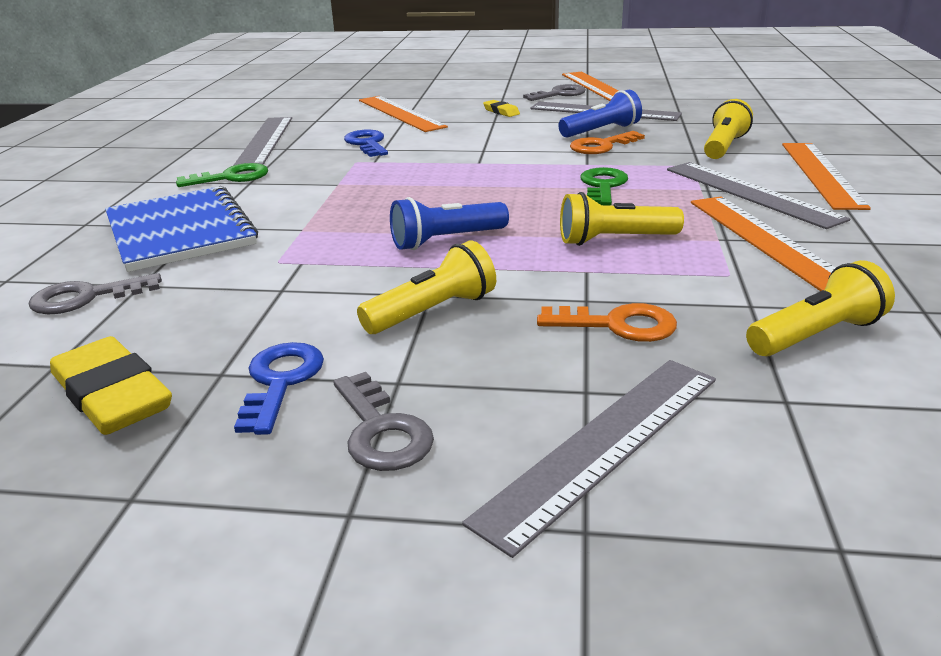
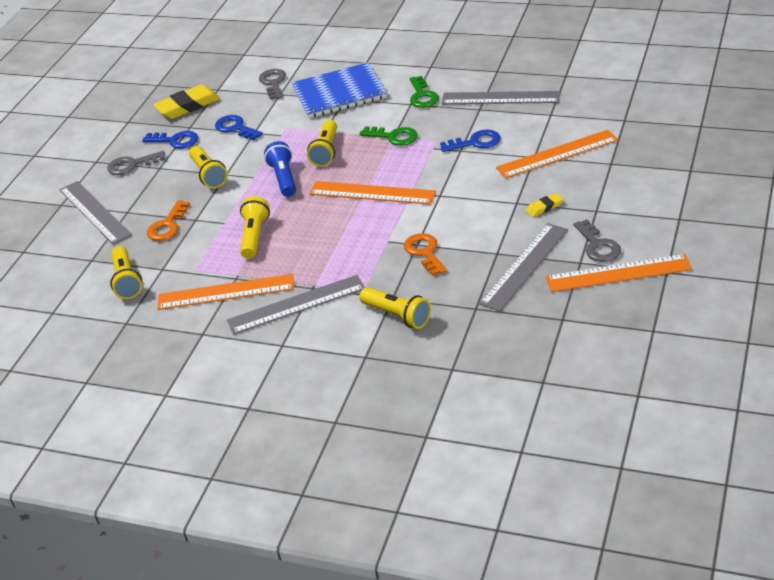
camera: 105 degrees right, 10 degrees up
blue flashlight [559,90,642,138] -> none
green key [580,167,628,206] -> green key moved to [360,126,418,146]
orange ruler [782,143,871,210] -> orange ruler moved to [309,181,436,205]
none -> blue key [215,115,263,140]
none -> yellow flashlight [307,120,337,167]

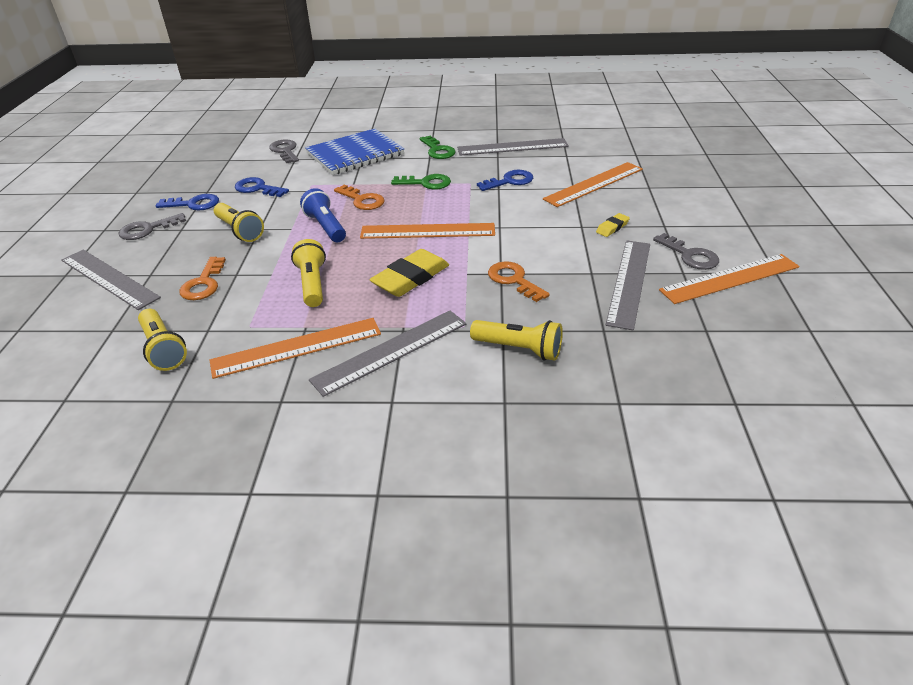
camera: 20 degrees left, 0 degrees up
yellow eraser [153,85,220,119] -> yellow eraser moved to [369,249,449,297]
yellow flashlight [307,120,337,167] -> orange key [334,184,385,210]

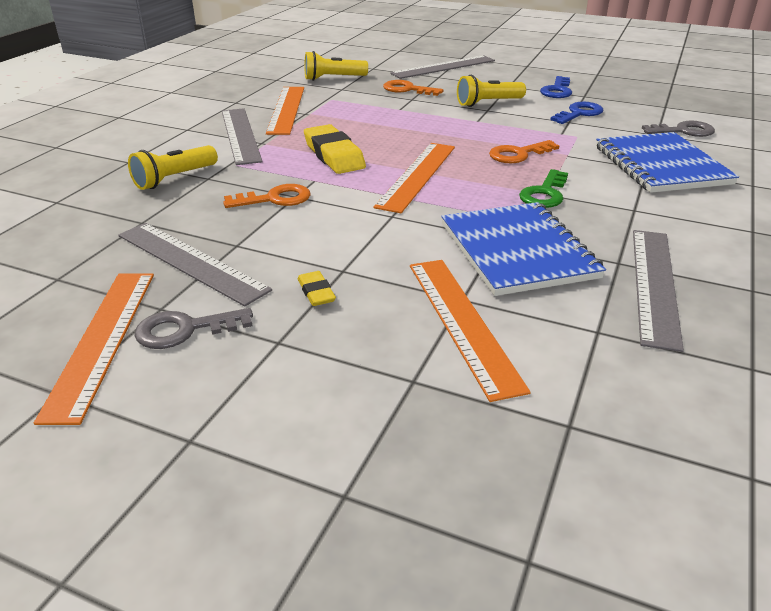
camera: 110 degrees right, 5 degrees down
grey key [119,213,186,240] -> none
yellow flashlight [291,239,326,307] -> none
blue flashlight [300,188,346,242] -> none
green key [420,136,456,159] -> none
blue key [477,170,533,191] -> blue notebook [441,202,606,296]

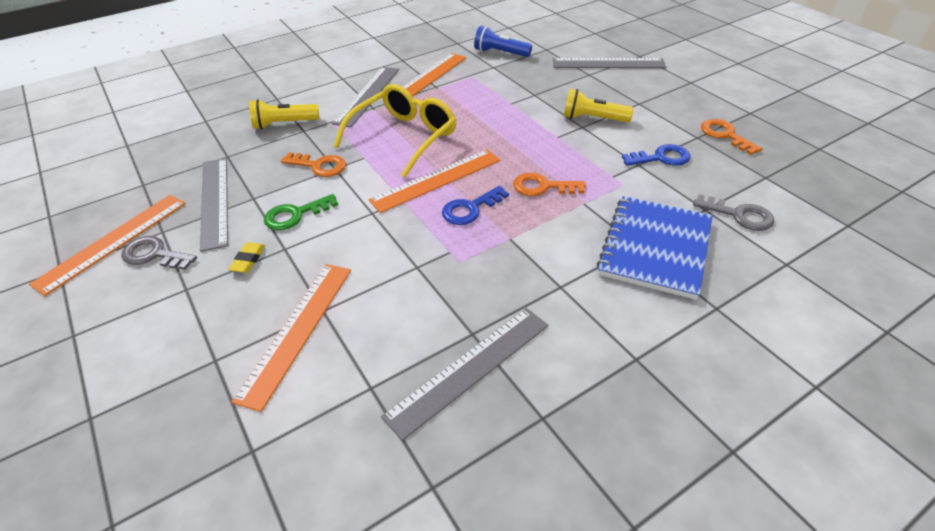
camera: 35 degrees right, 10 degrees up
yellow flashlight [304,51,368,81] -> blue flashlight [474,26,532,57]
yellow eraser [304,124,366,174] -> yellow glasses [334,84,456,178]
orange key [383,80,443,96] -> orange key moved to [701,119,763,155]
blue notebook [441,202,606,296] -> none
green key [519,169,568,208] -> green key moved to [264,194,338,230]
blue key [540,76,572,98] -> blue key moved to [442,186,509,225]

